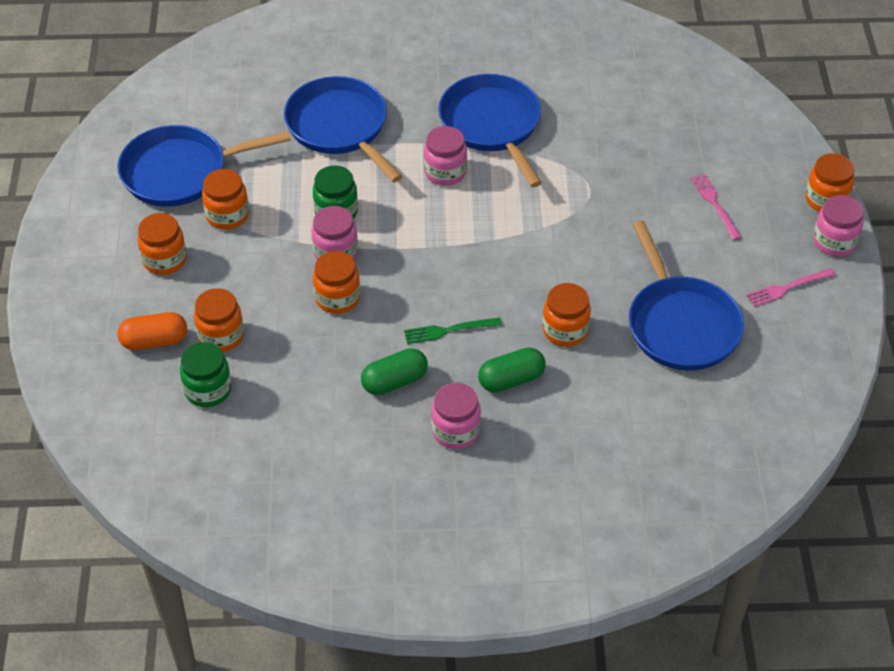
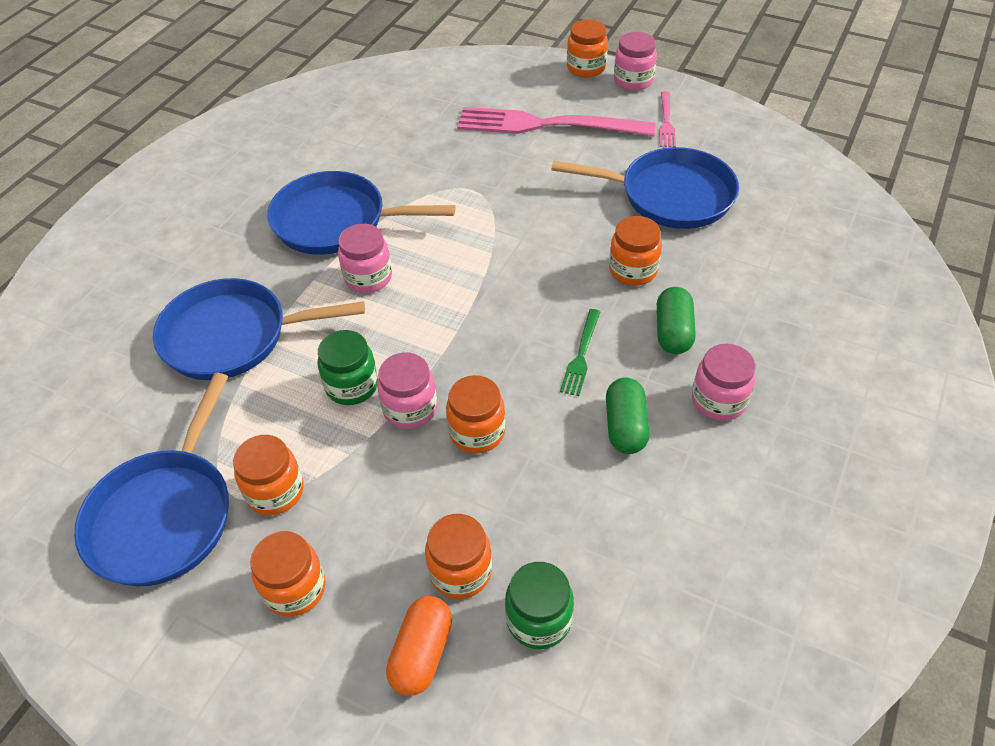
camera: 60 degrees left, 0 degrees up
pink fork [691,174,742,240] -> pink fork [457,107,655,136], size x2.21

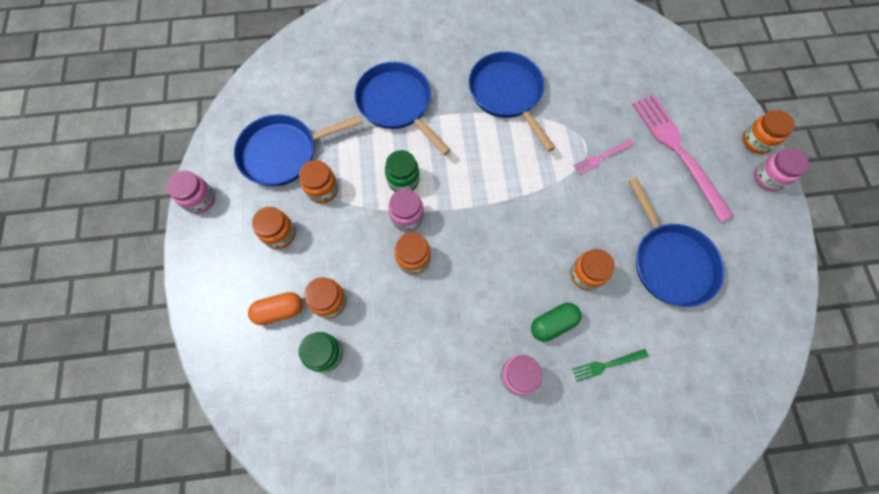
camera: 55 degrees right, 20 degrees up
pink jar [338,224,392,293] -> pink jar moved to [167,171,215,214]
green fork [560,309,600,396] -> green fork moved to [572,349,648,382]
green capsule [606,377,650,454] -> none
pink fork [659,91,676,147] -> pink fork moved to [573,139,634,175]

